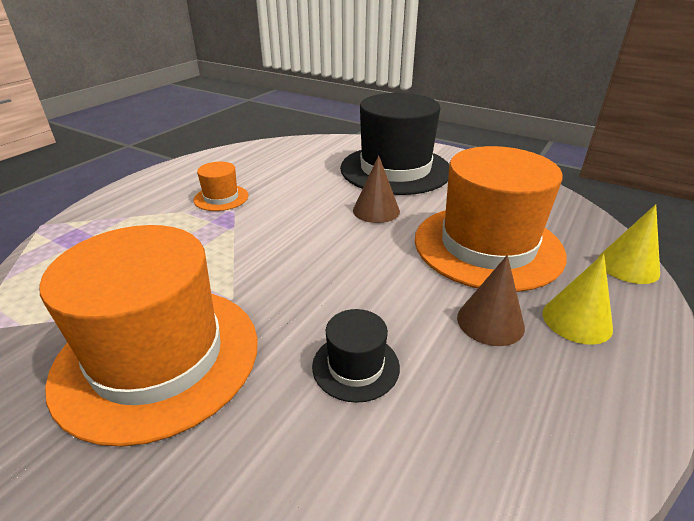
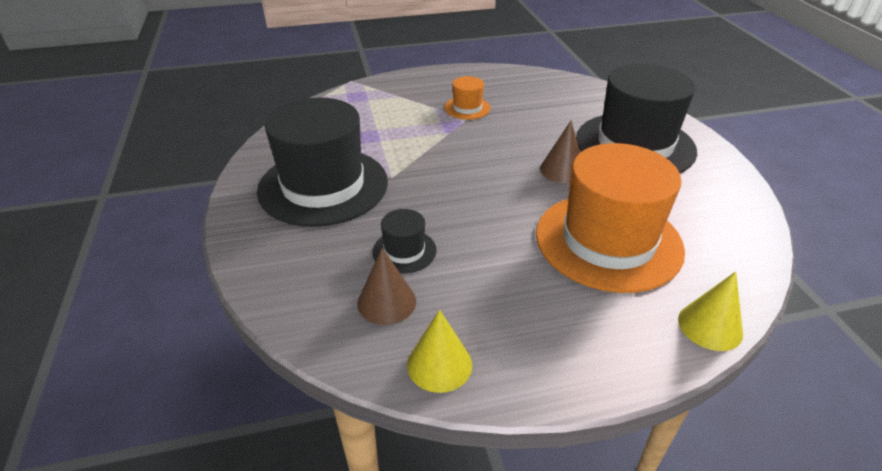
camera: 45 degrees right, 5 degrees up
orange hat [39,225,258,447] -> black hat [257,98,388,227]
brown cone [457,255,525,346] -> brown cone moved to [357,248,416,325]
yellow cone [542,254,613,345] -> yellow cone moved to [407,310,472,393]

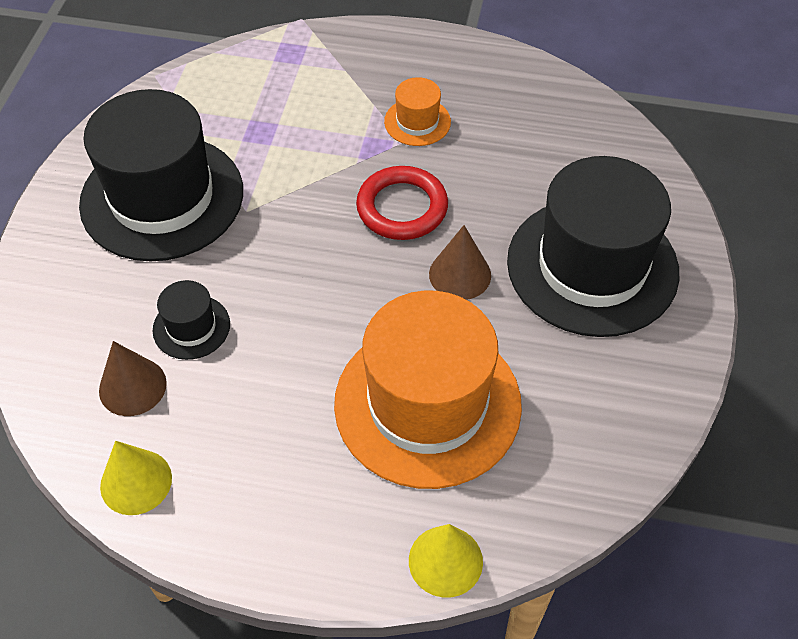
camera: 25 degrees right, 15 degrees up
none -> red ring [356,166,448,240]

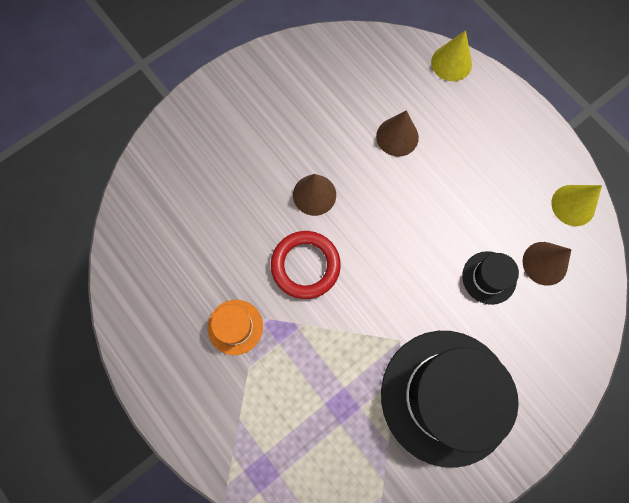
camera: 140 degrees left, 20 degrees up
orange hat [334,291,522,489] -> brown cone [376,110,419,157]
black hat [507,156,679,337] -> none

